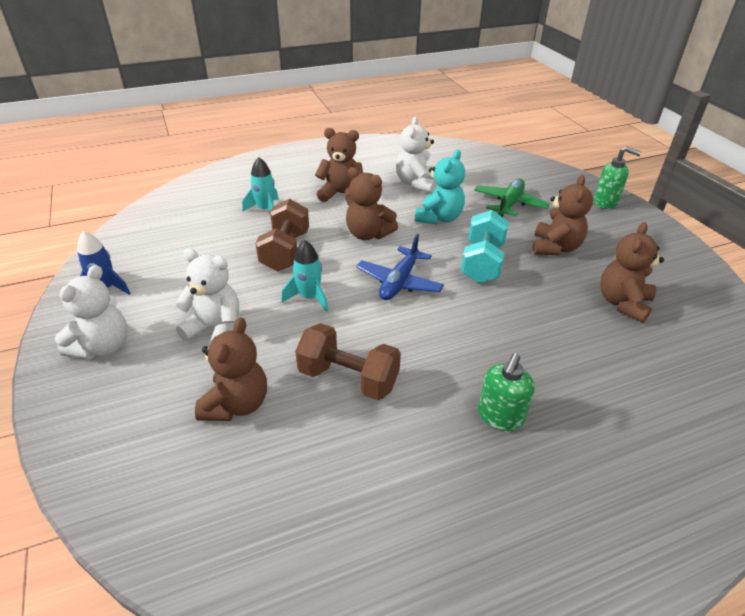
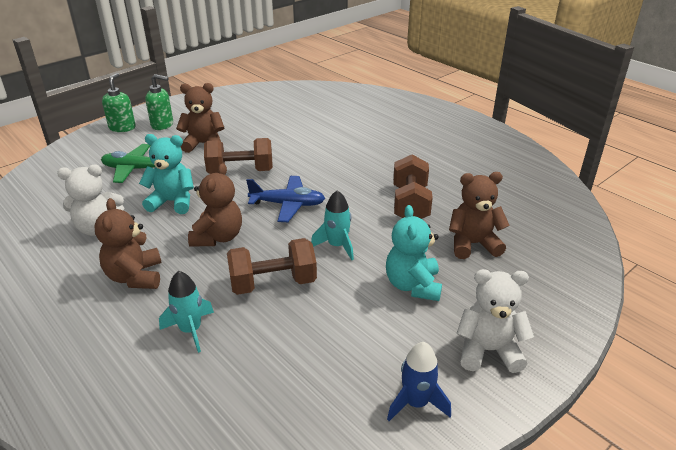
camera: 110 degrees left, 5 degrees down
white teddy bear [174,248,239,344] -> turquoise teddy bear [386,205,442,301]
turquoise dumbbell [461,210,509,283] -> brown dumbbell [204,138,273,174]
green soap dispenser [478,353,535,431] -> green soap dispenser moved to [145,74,173,130]
brown teddy bear [600,222,664,323] -> none

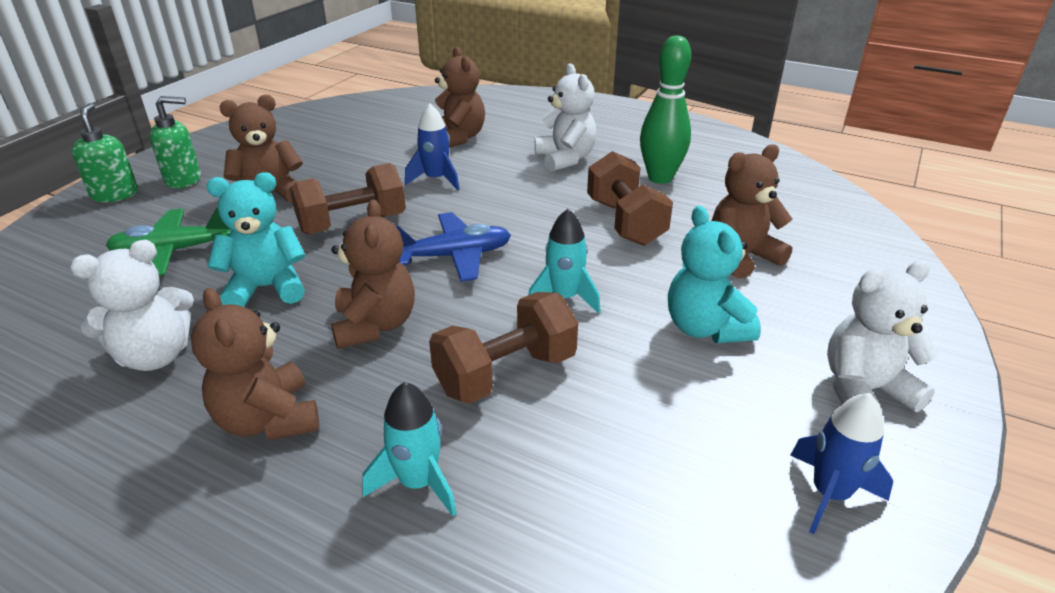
camera: 20 degrees left, 0 degrees up
none -> blue rocket [405,104,459,190]
none -> brown teddy bear [435,47,485,147]
none -> white teddy bear [535,64,596,172]
none -> green bowling pin [640,35,691,184]

